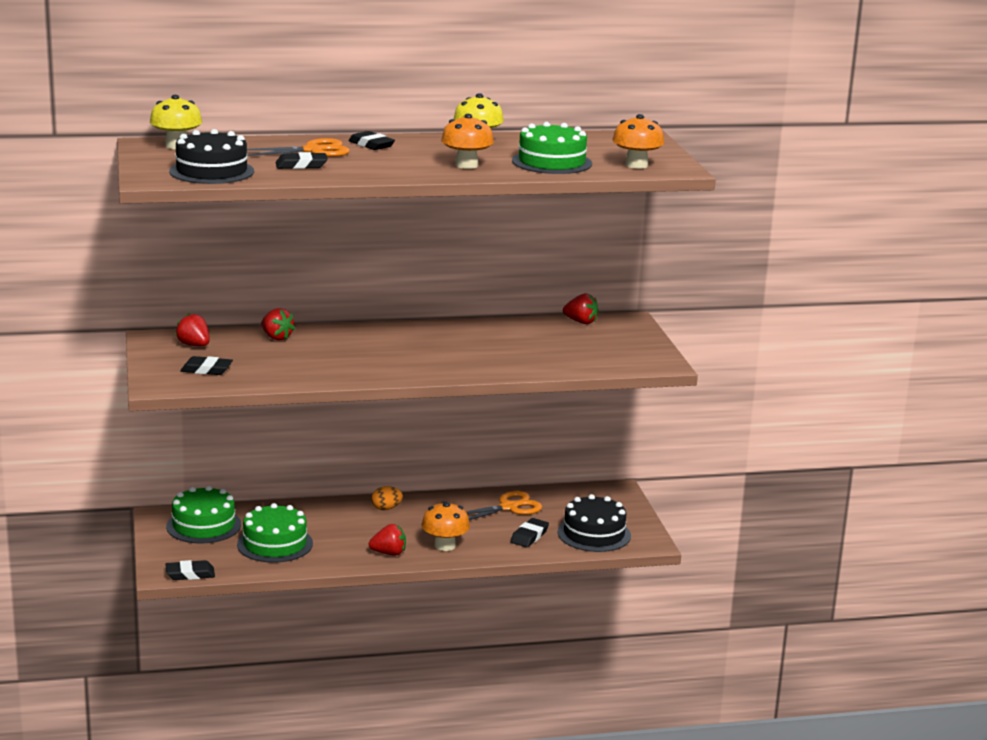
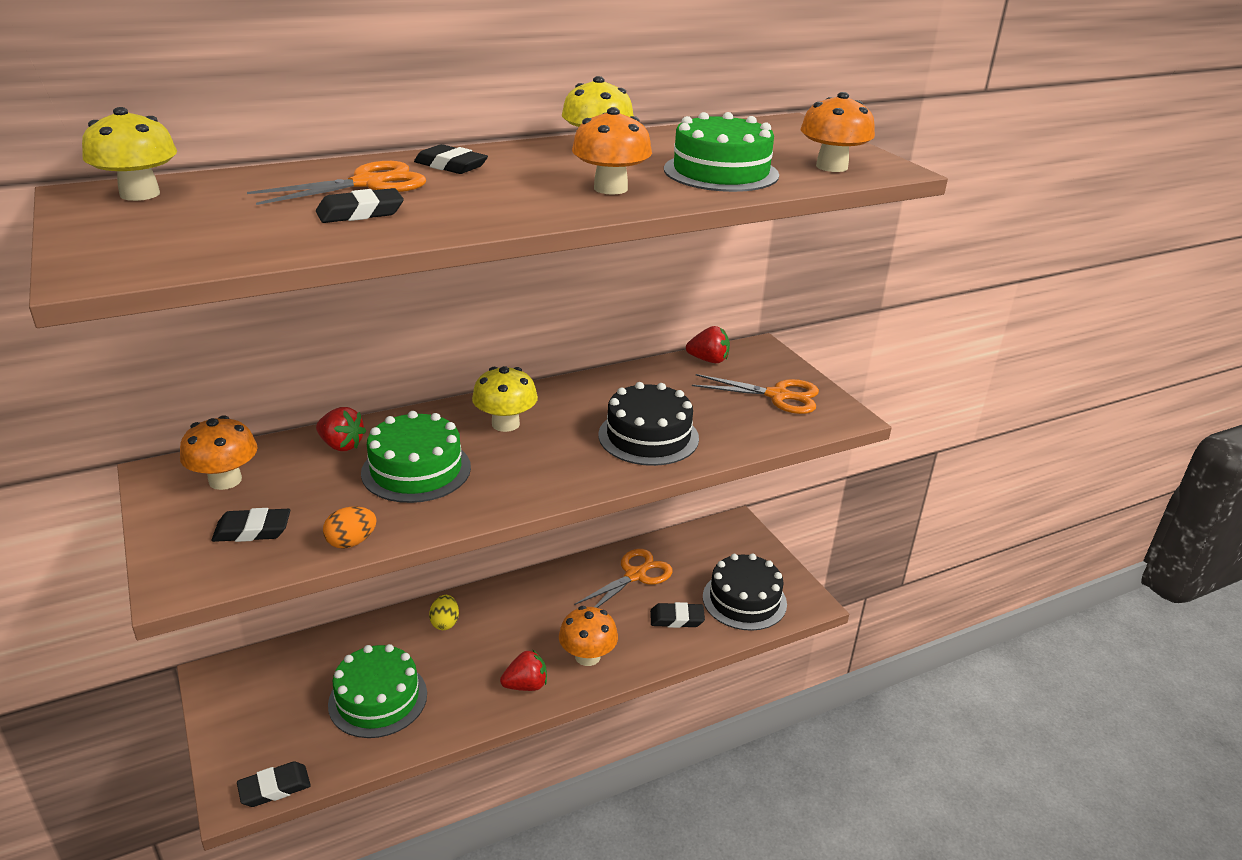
camera: 15 degrees left, 10 degrees up
green cake [166,486,241,543] -> green cake moved to [361,411,471,503]
black cake [169,129,254,184] -> black cake moved to [598,382,699,466]
red strawberry [175,313,210,346] -> orange mushroom [180,415,258,490]
orange egg [371,486,403,510] -> orange egg moved to [323,506,377,549]
black eraser [510,518,549,547] -> black eraser turned 75 degrees clockwise [650,602,705,628]
none -> yellow egg [429,595,459,630]
none -> yellow mushroom [472,366,538,432]
none -> orange scissors [692,374,819,414]

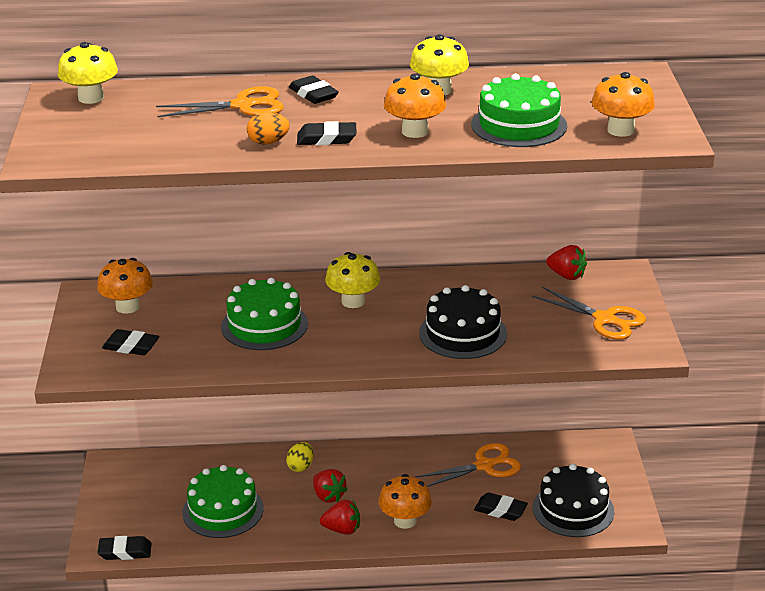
camera: 25 degrees right, 0 degrees up
black eraser [316,188,404,223] -> black eraser moved to [297,121,357,145]
red strawberry [316,407,366,451] -> red strawberry moved to [313,469,348,503]
orange egg [323,506,377,549] -> orange egg moved to [247,112,290,145]

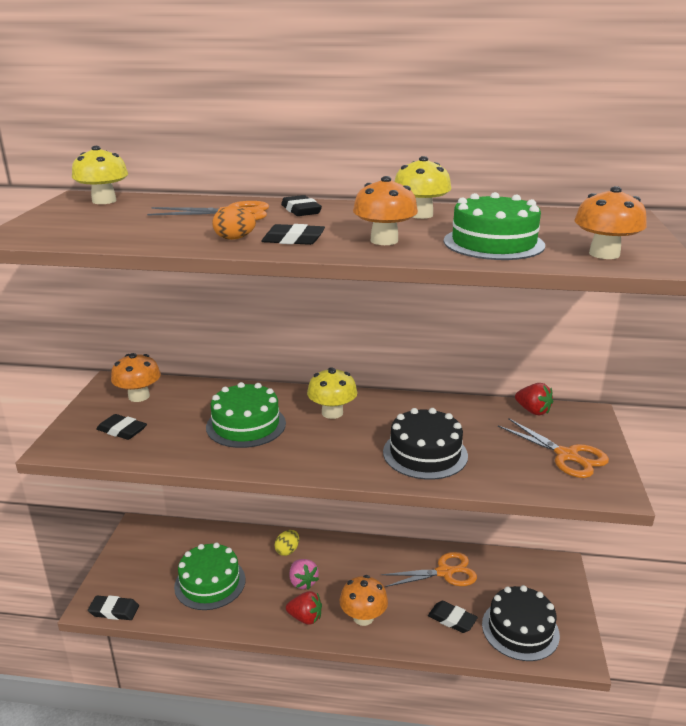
camera: 10 degrees right, 5 degrees down
red strawberry [313,469,348,503] -> pink strawberry [290,559,319,590]

